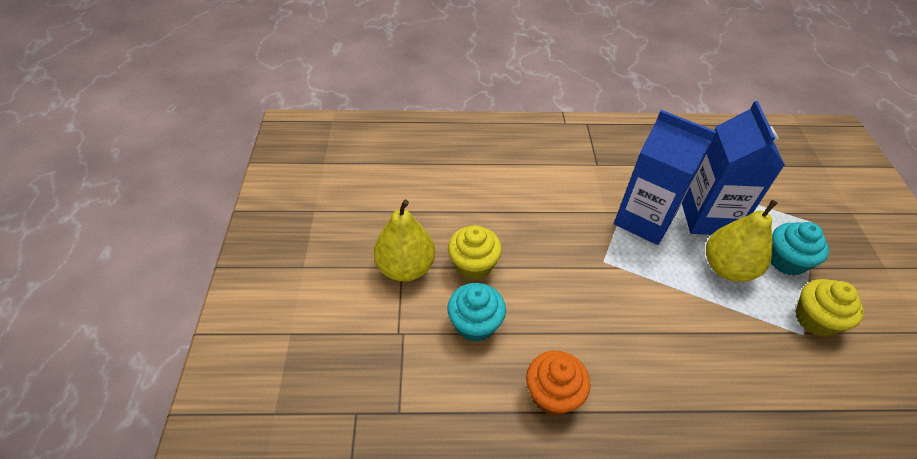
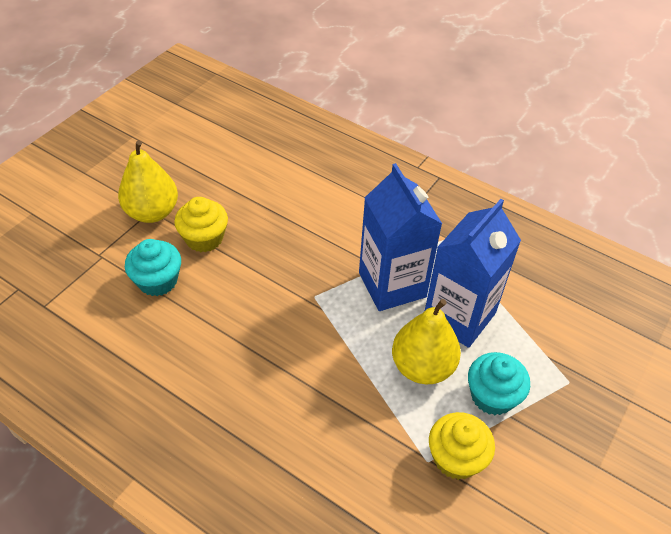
camera: 35 degrees right, 0 degrees up
orange cupcake [526,351,590,415] -> none

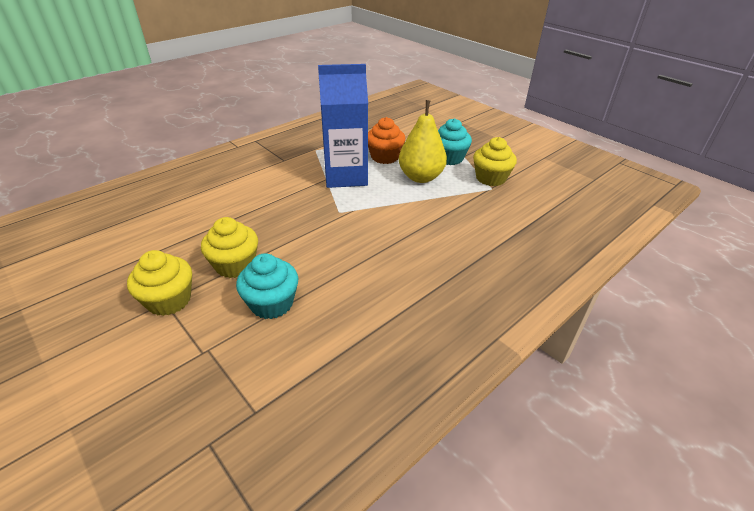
camera: 75 degrees left, 10 degrees down
yellow pear [118,140,178,223] -> yellow cupcake [127,250,192,316]
blue carton [425,199,521,348] -> orange cupcake [368,117,406,164]

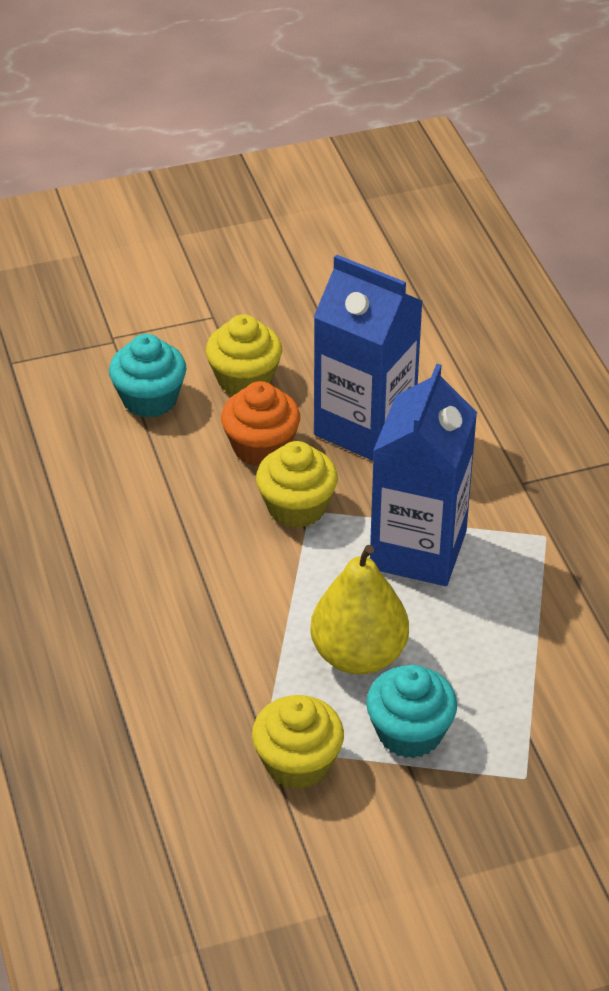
camera: 115 degrees right, 5 degrees up
yellow cupcake [127,250,192,316] -> yellow cupcake moved to [256,441,338,528]
orange cupcake [368,117,406,164] -> orange cupcake moved to [221,381,300,466]
none -> blue carton [314,254,423,461]

